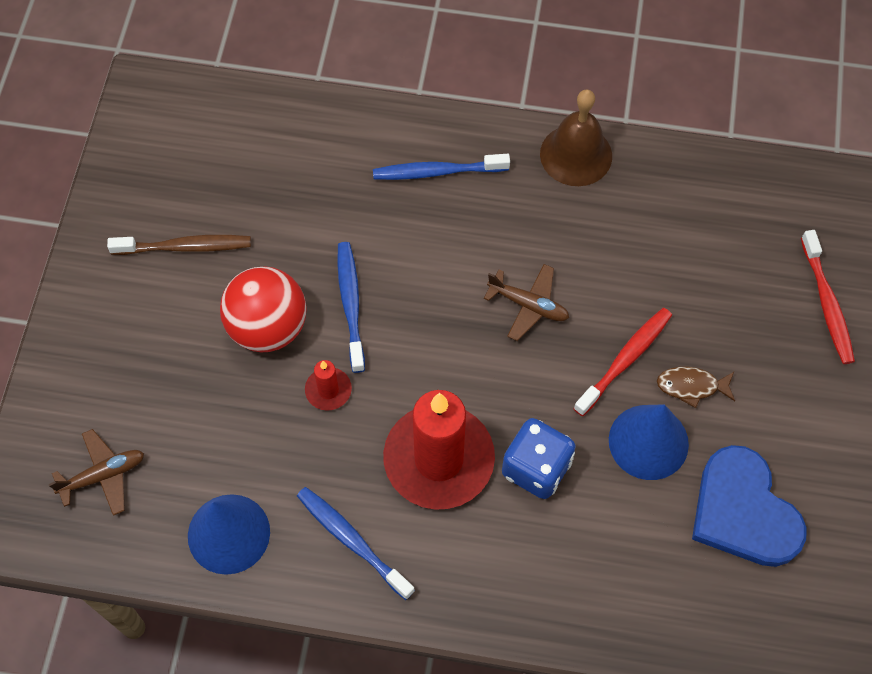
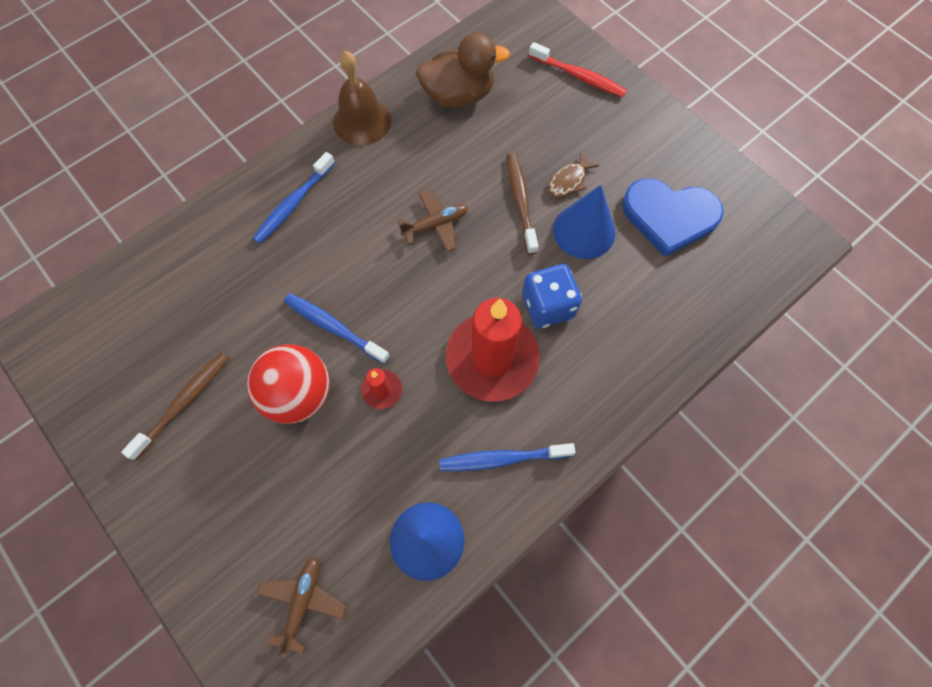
camera: 50 degrees left, 5 degrees up
red toothbrush [573,308,672,416] -> brown toothbrush [507,153,539,255]
none -> brown duck [416,33,510,108]

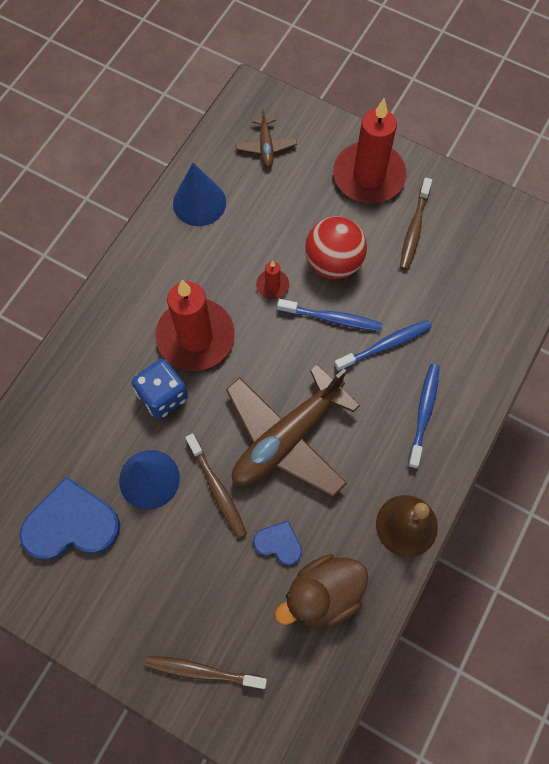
camera: 160 degrees right, 0 degrees up
brown plane [398,190,468,252] -> brown plane [226,365,360,497], size x2.17
blue toothbrush [439,443,576,471] -> blue toothbrush moved to [334,320,432,372]
red toothbrush [529,42,627,97] -> brown toothbrush [144,656,267,689]
brown fish [548,152,599,197] -> none
none -> blue heart [253,521,302,565]
none -> red candle [333,98,406,203]

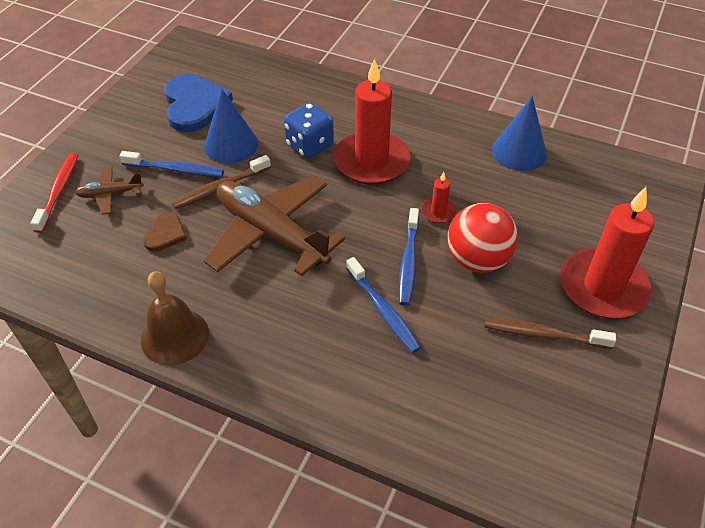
camera: 85 degrees right, 20 degrees down
brown toothbrush [144,656,267,689] -> red toothbrush [30,153,78,233]
brown plane [236,107,297,167] -> brown plane moved to [75,166,144,215]
blue heart [253,521,302,565] -> brown heart [143,212,187,252]
brown duck [275,554,369,627] -> none
blue toothbrush [408,364,439,469] -> blue toothbrush moved to [120,151,224,177]

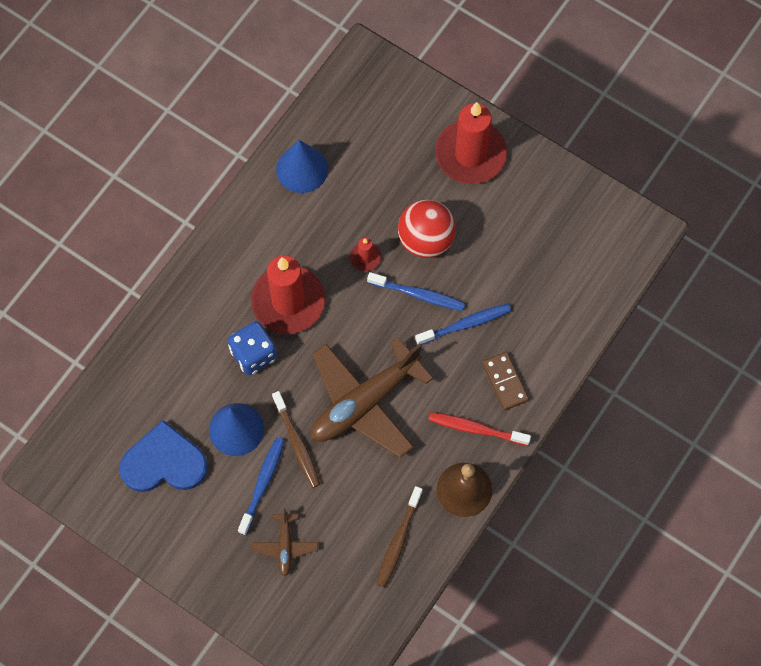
camera: 80 degrees left, 20 degrees up
red toothbrush [30,153,78,233] -> red toothbrush moved to [429,412,531,446]
brown heart [143,212,187,252] -> none
brown toothbrush [485,318,616,349] -> brown toothbrush moved to [377,486,423,588]
none -> brown domino [482,352,529,410]

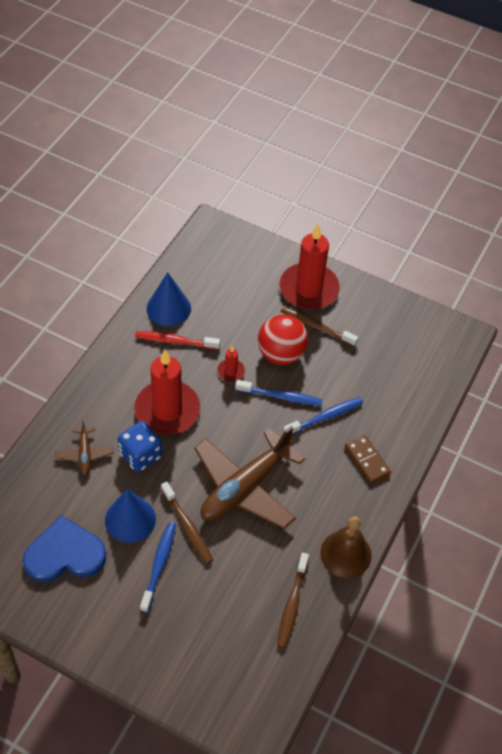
camera: 10 degrees left, 15 degrees down
brown plane [252,508,318,577] -> brown plane moved to [55,419,114,475]
red toothbrush [429,412,531,446] -> red toothbrush moved to [135,331,220,350]
none -> brown toothbrush [280,307,358,347]

